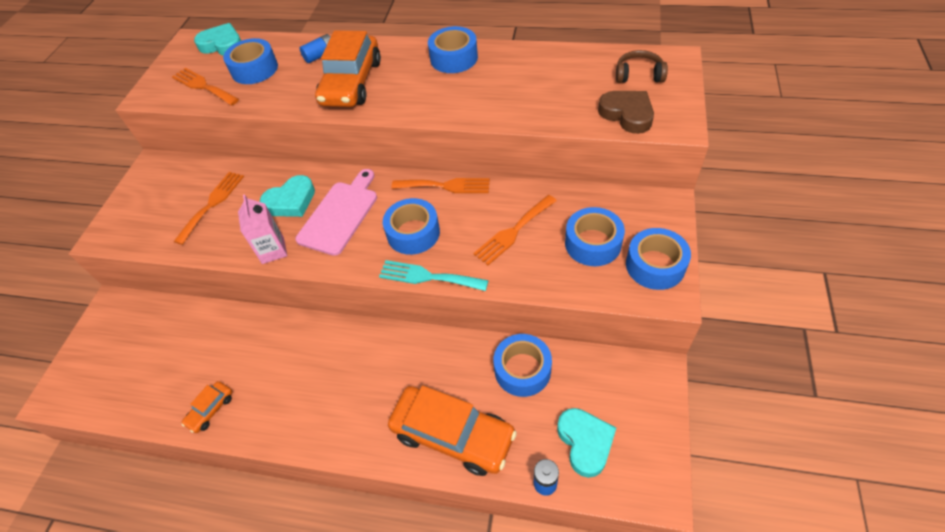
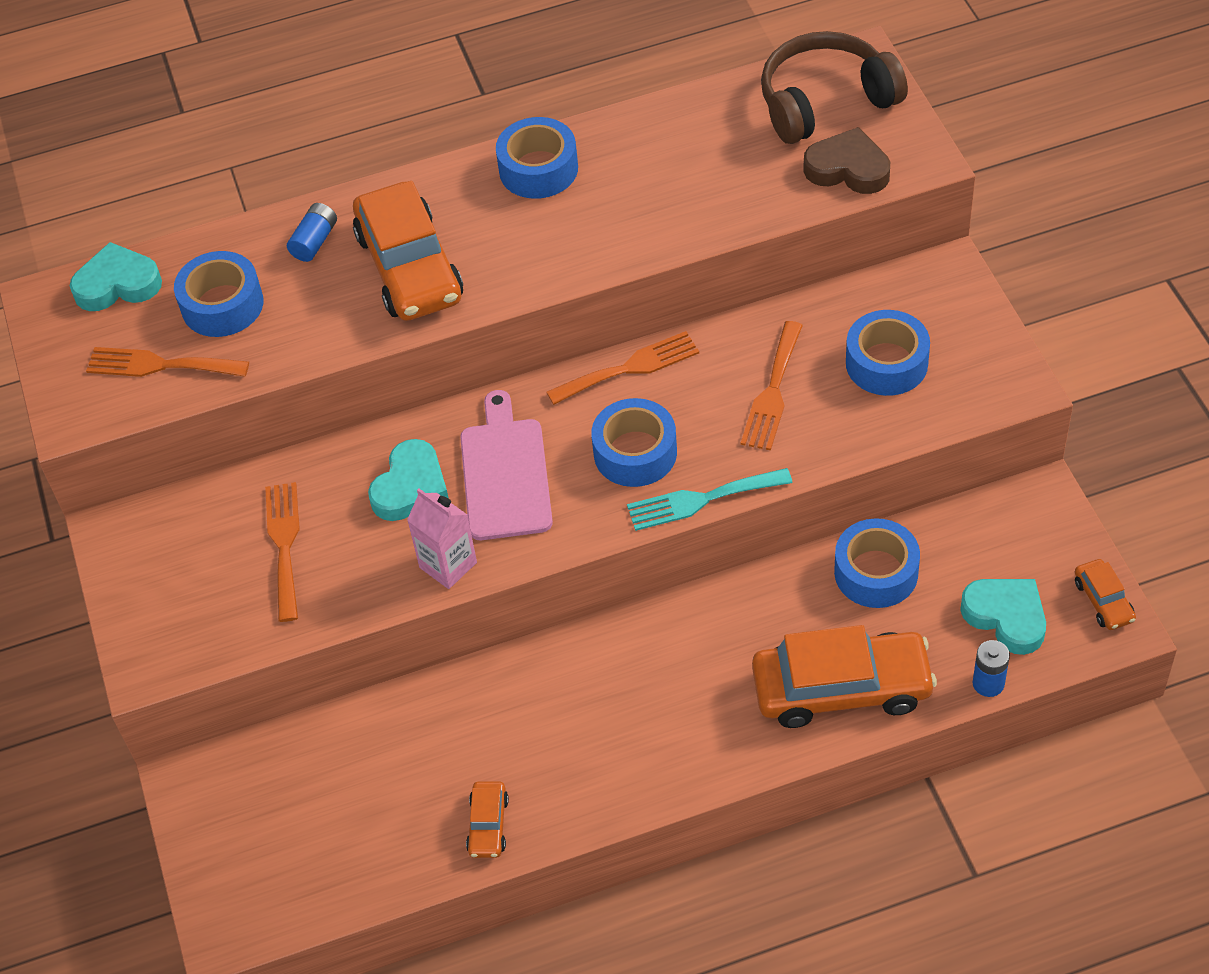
camera: 30 degrees left, 0 degrees up
brown headphones [616,50,668,83] -> brown headphones [761,31,908,144], size x1.82
blue tape [626,228,691,290] -> none
none -> orange car [1075,559,1136,630]

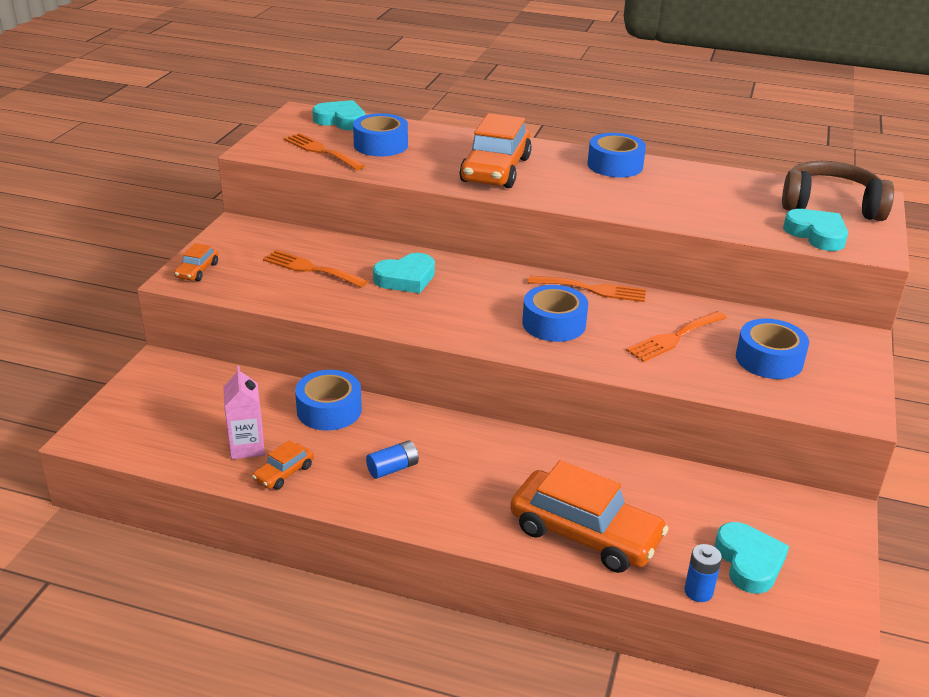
camera: 30 degrees right, 20 degrees down
orange fork [265,482,300,622] -> orange fork turned 90 degrees counterclockwise [263,250,368,288]
blue battery [287,203,337,262] -> blue battery moved to [366,440,419,479]
pink carton [407,488,477,589] -> pink carton moved to [223,366,265,459]
pink cutting board [460,390,553,540] -> none
turquoise fork [627,468,793,531] -> none
brown heart [804,127,890,194] -> turquoise heart [783,209,848,251]
blue tape [834,518,920,608] -> blue tape moved to [295,370,362,430]
orange car [1075,559,1136,630] -> orange car moved to [174,243,218,281]

